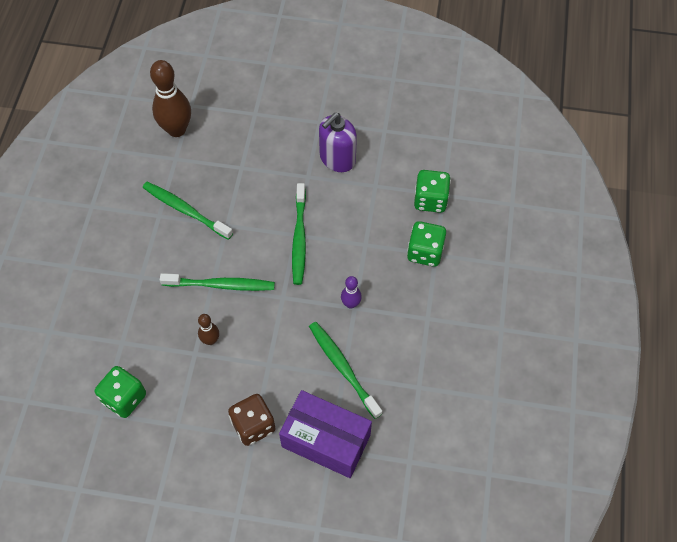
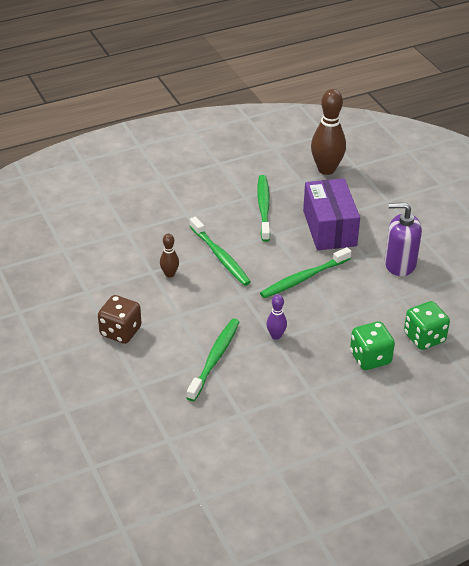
camera: 55 degrees right, 20 degrees down
green dice [95,366,146,418] -> none
purple box [279,390,372,478] -> purple box moved to [303,178,360,250]

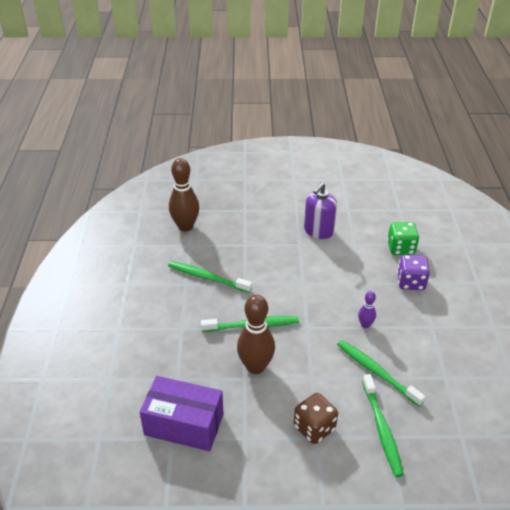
camera: 65 degrees left, 0 degrees up
brown bowling pin [160,234,179,278] -> brown bowling pin [237,295,275,374], size x2.00
green toothbrush [260,247,352,298] -> green toothbrush moved to [362,374,404,477]
purple box [303,178,360,250] -> purple box moved to [140,376,223,451]
green dice [350,321,395,370] -> purple dice [397,255,430,290]

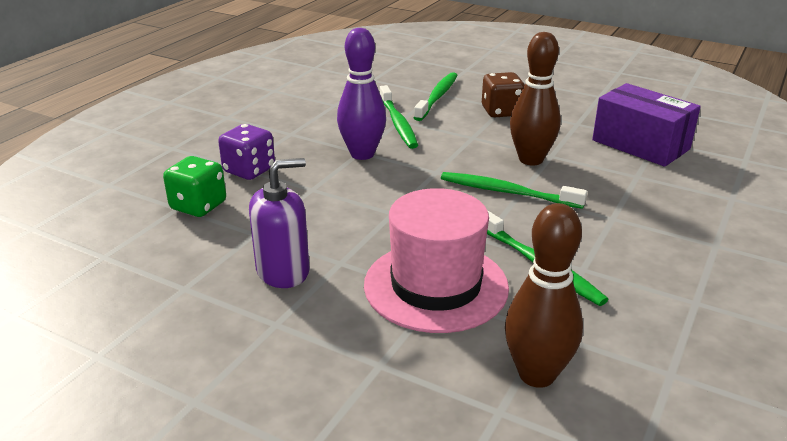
camera: 150 degrees left, 10 degrees down
purple bowling pin [358,291,376,328] -> purple bowling pin [337,28,386,160], size x2.00
none -> pink hat [364,188,509,333]

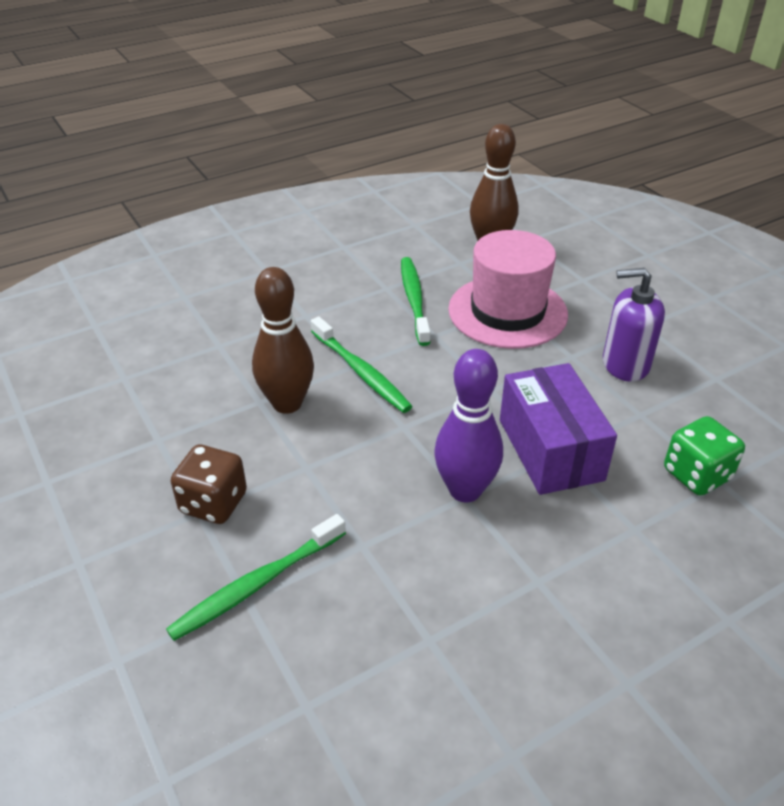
camera: 150 degrees left, 10 degrees up
purple dice [218,124,275,180] -> none
green toothbrush [380,85,418,149] -> none
purple box [592,83,701,167] -> purple box moved to [500,363,617,495]

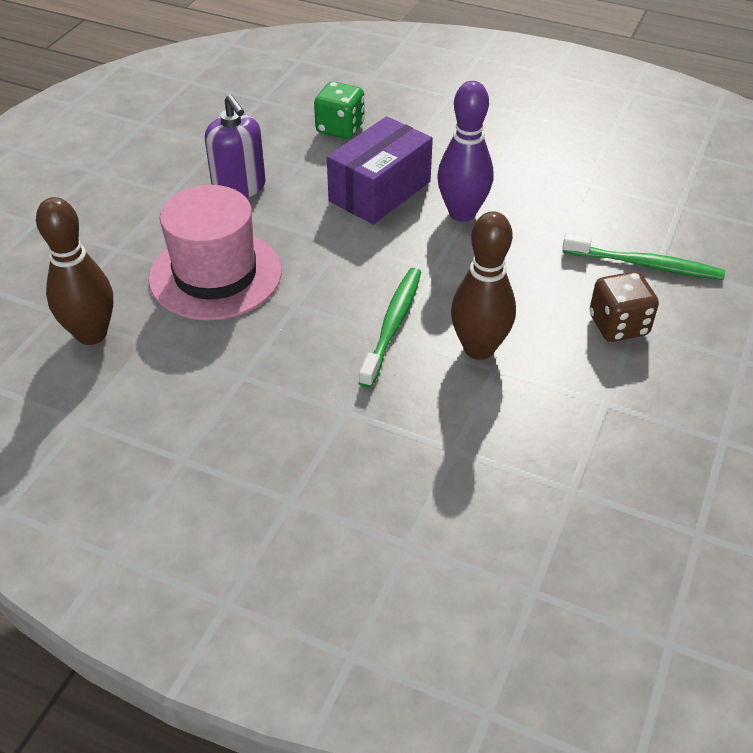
camera: 125 degrees left, 5 degrees up
green toothbrush [401,257,431,346] -> none

